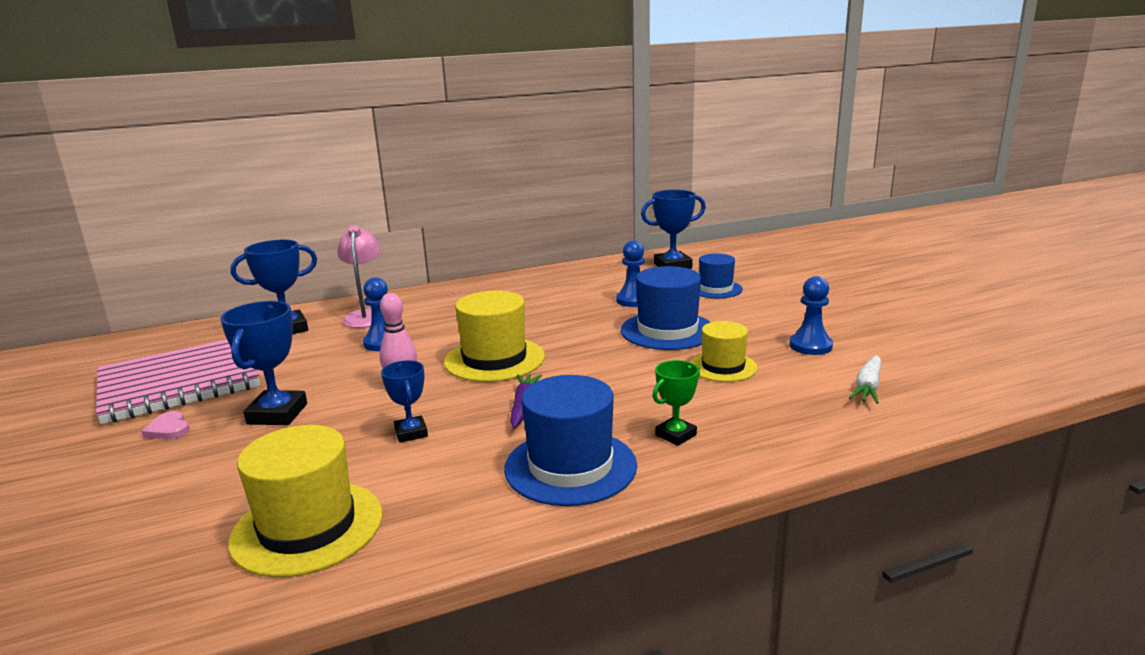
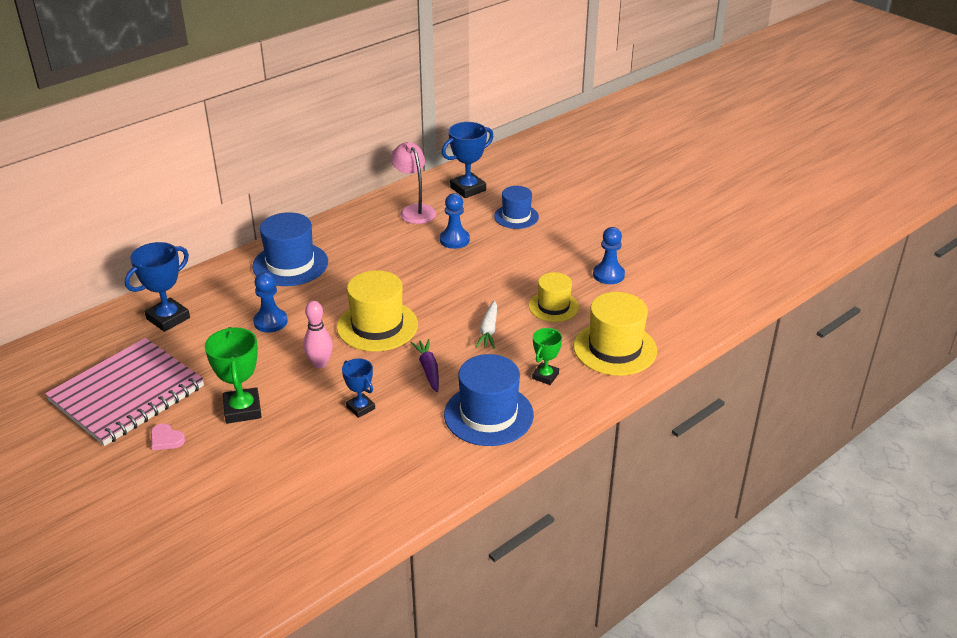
camera: 20 degrees left, 15 degrees up
blue trophy [220,301,307,425] -> green trophy [205,327,261,424]
yellow hat [228,425,383,577] -> yellow hat moved to [574,292,657,376]
pink lamp [337,225,381,328] -> pink lamp moved to [391,142,436,224]
blue hat [621,266,711,350] -> blue hat moved to [252,212,328,286]
white carrot [849,355,881,404] -> white carrot moved to [475,300,497,349]

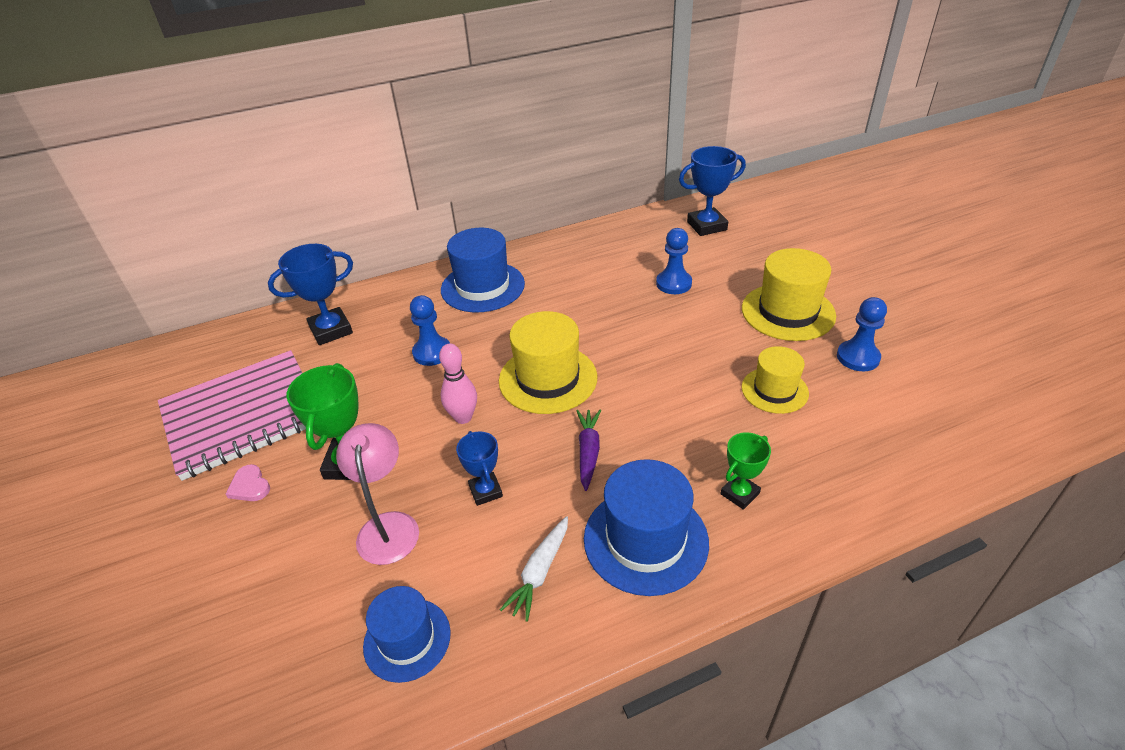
camera: 20 degrees right, 5 degrees up
pink lamp [391,142,436,224] -> pink lamp moved to [336,423,419,565]
white carrot [475,300,497,349] -> white carrot moved to [500,516,568,622]
blue hat [494,186,539,229] -> blue hat moved to [363,586,451,683]
yellow hat [574,292,657,376] -> yellow hat moved to [742,248,836,341]

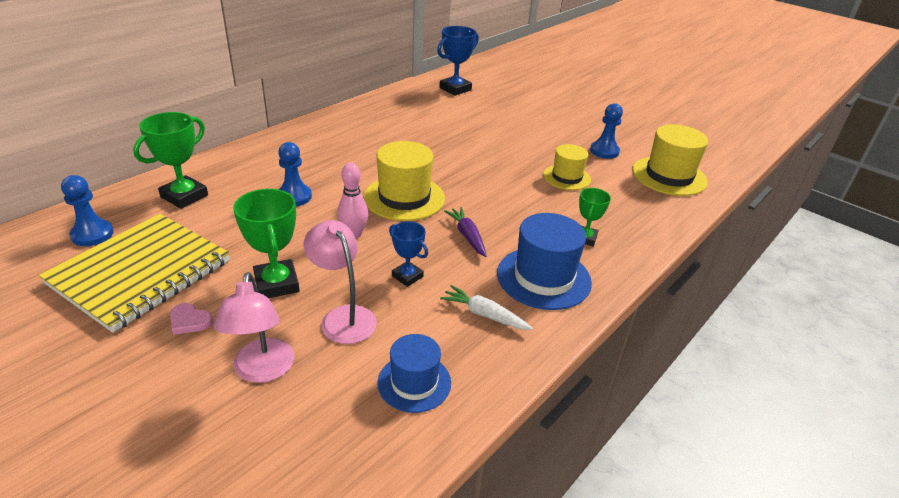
camera: 30 degrees left, 5 degrees down
pink notebook [158,350,306,481] -> yellow notebook [39,214,230,333]
blue trophy [268,244,353,345] -> green trophy [133,112,208,209]
blue hat [441,228,525,312] -> none
white carrot [500,516,568,622] -> white carrot turned 120 degrees clockwise [440,285,533,330]
blue pawn [656,228,692,294] -> blue pawn moved to [61,175,114,246]
yellow hat [742,248,836,341] -> yellow hat moved to [632,124,708,196]
none -> pink lamp [213,272,294,383]

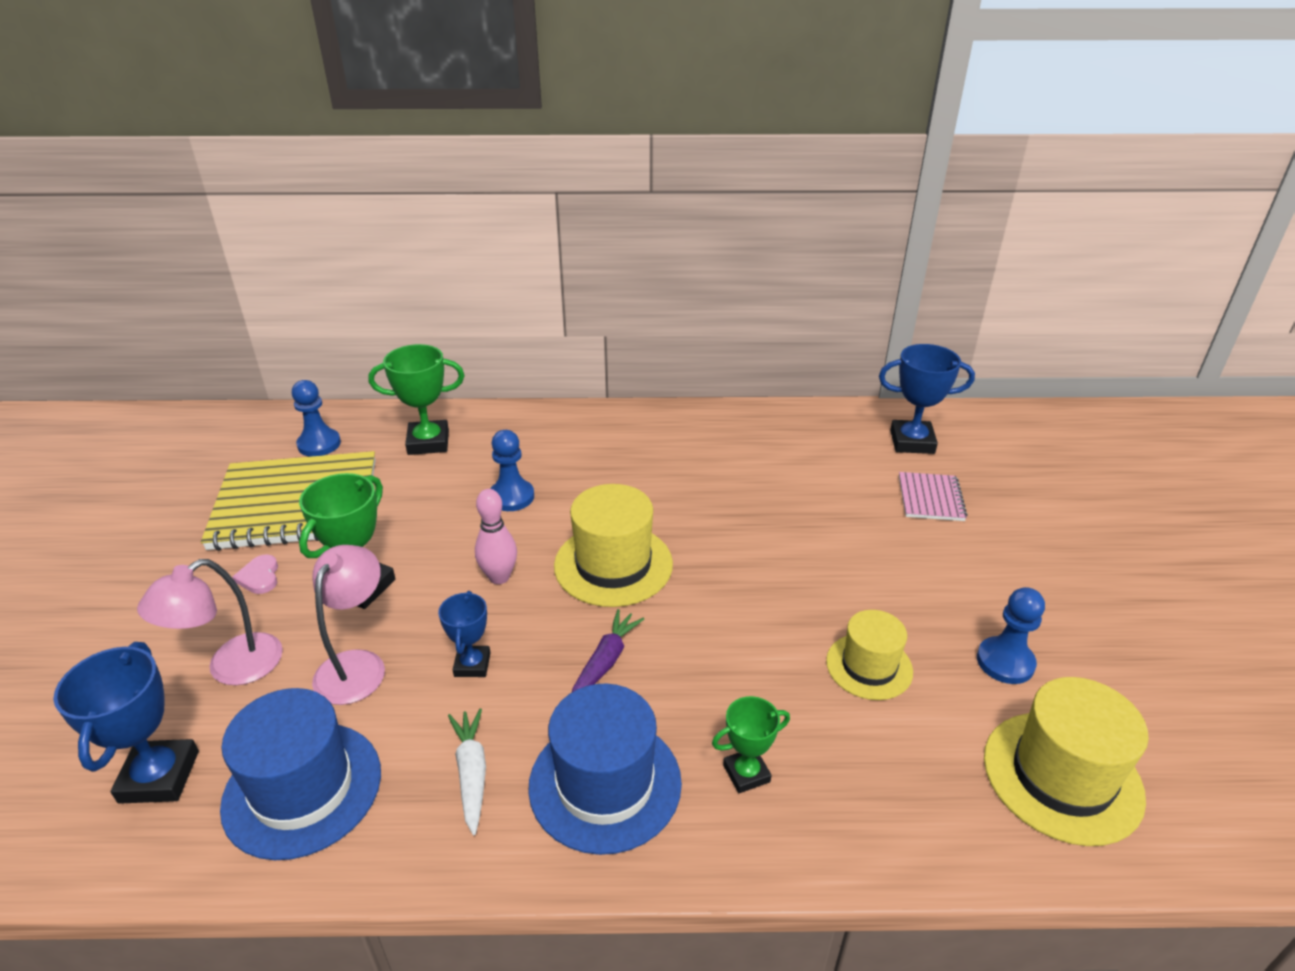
camera: 50 degrees right, 0 degrees up
blue hat [378,334,451,413] -> blue hat [220,688,381,860], size x1.58
none -> blue trophy [53,642,199,804]
none -> pink notebook [899,472,968,521]

